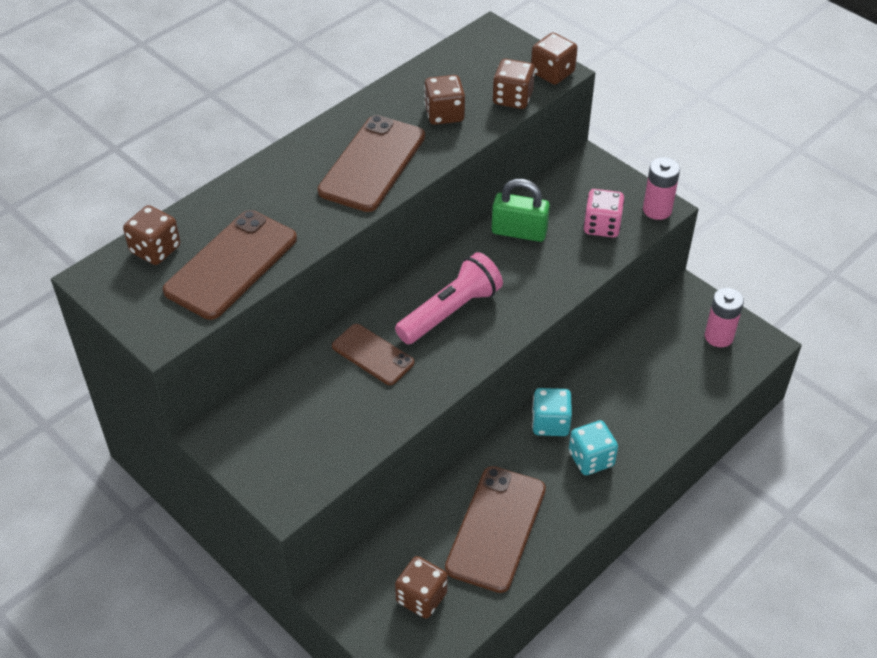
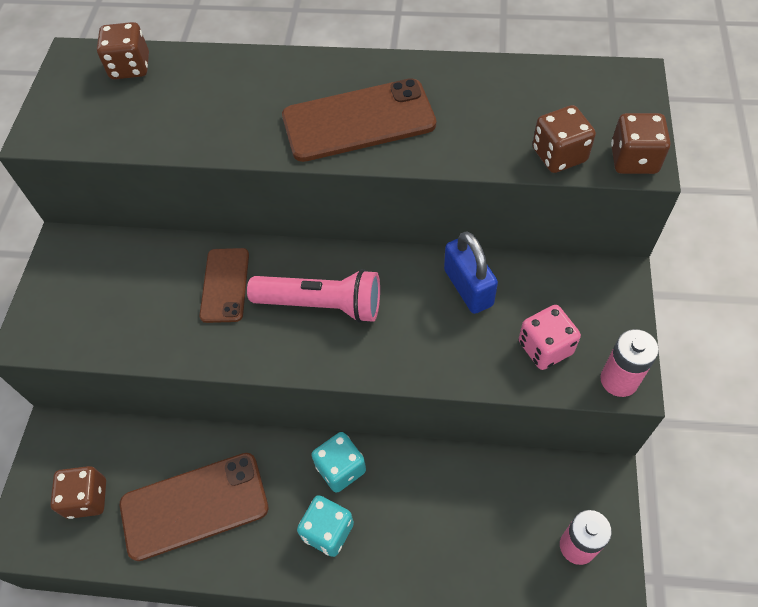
camera: 55 degrees right, 10 degrees up
brown phone [163,210,297,320] -> none
brown dice [424,75,465,125] -> none
green padlock [491,179,550,242] -> blue padlock [444,231,498,314]

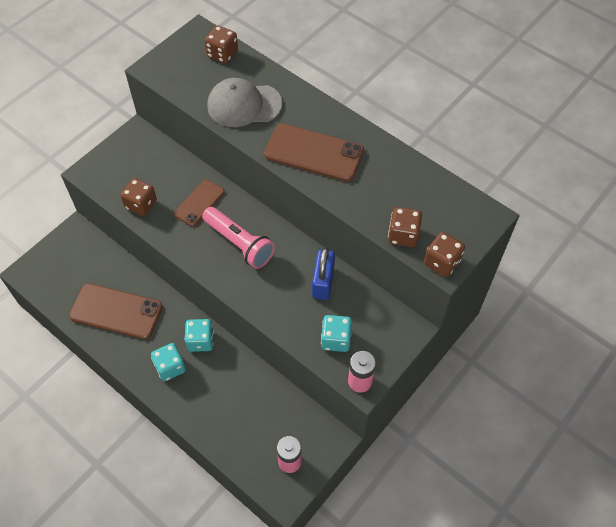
camera: 30 degrees right, 0 degrees up
brown dice [50,466,106,519] -> brown dice moved to [120,178,157,216]
pink dice [519,305,581,370] -> turquoise dice [321,315,352,352]
none -> grey cap [207,78,282,127]

